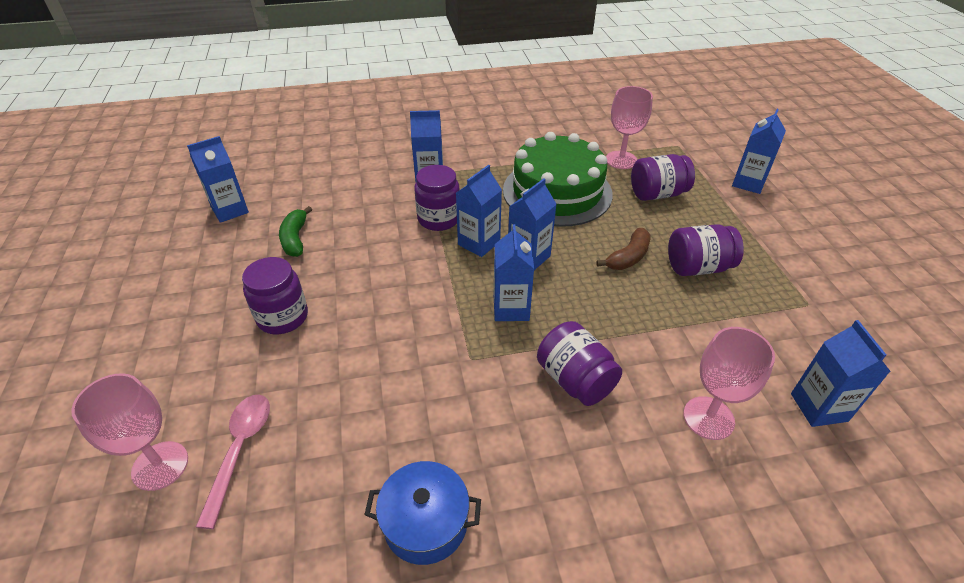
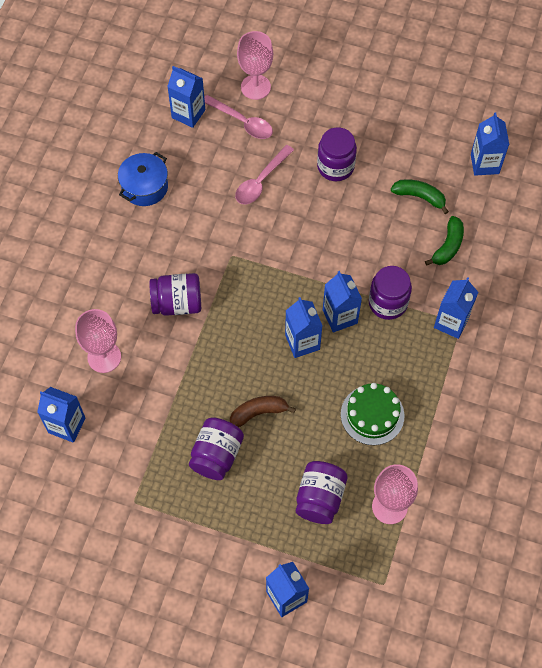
camera: 120 degrees right, 20 degrees up
blue carton [494,224,534,321] -> blue carton moved to [167,66,205,128]
green cake [503,132,613,227] -> green cake [341,383,404,445], size x0.57
brown banana [596,228,651,270] -> brown banana turned 90 degrees clockwise [230,396,296,427]
none -> pink spoon [235,145,294,204]
none -> green banana [425,216,464,266]

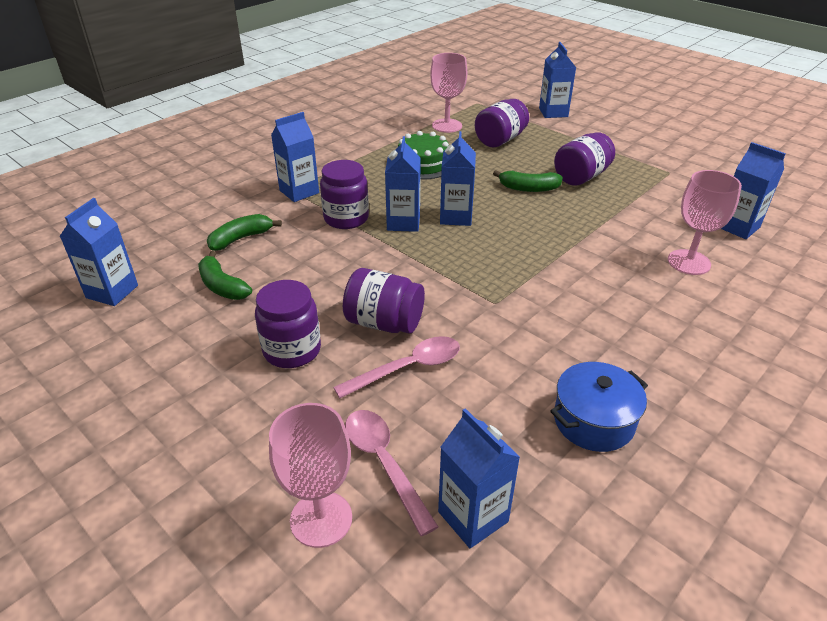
camera: 155 degrees left, 25 degrees down
purple jar [150,273,201,316] -> purple jar moved to [343,268,425,334]
brown banana [230,396,296,427] -> green banana [493,170,563,192]

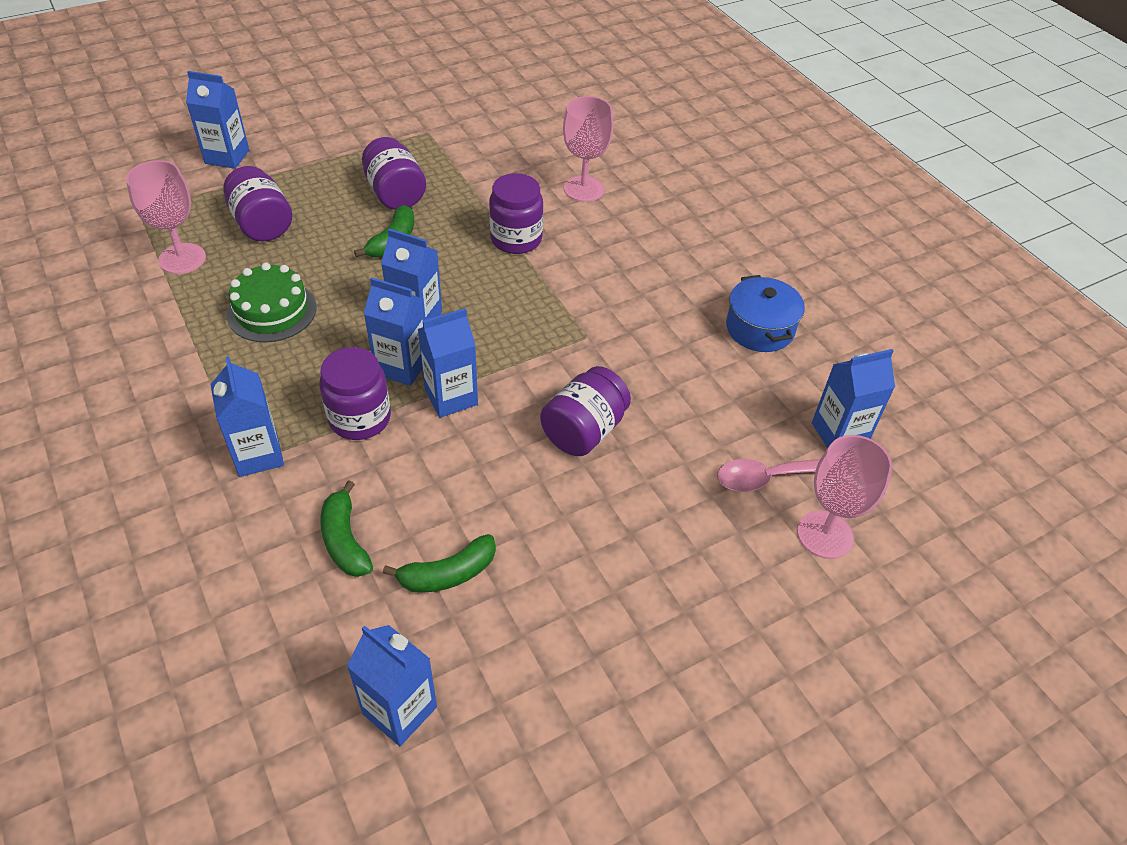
camera: 75 degrees left, 10 degrees up
purple jar [255,280,321,368] -> purple jar moved to [489,173,543,254]
pink spoon [333,336,460,398] -> none
blue carton [721,142,786,239] -> blue carton moved to [418,308,478,418]

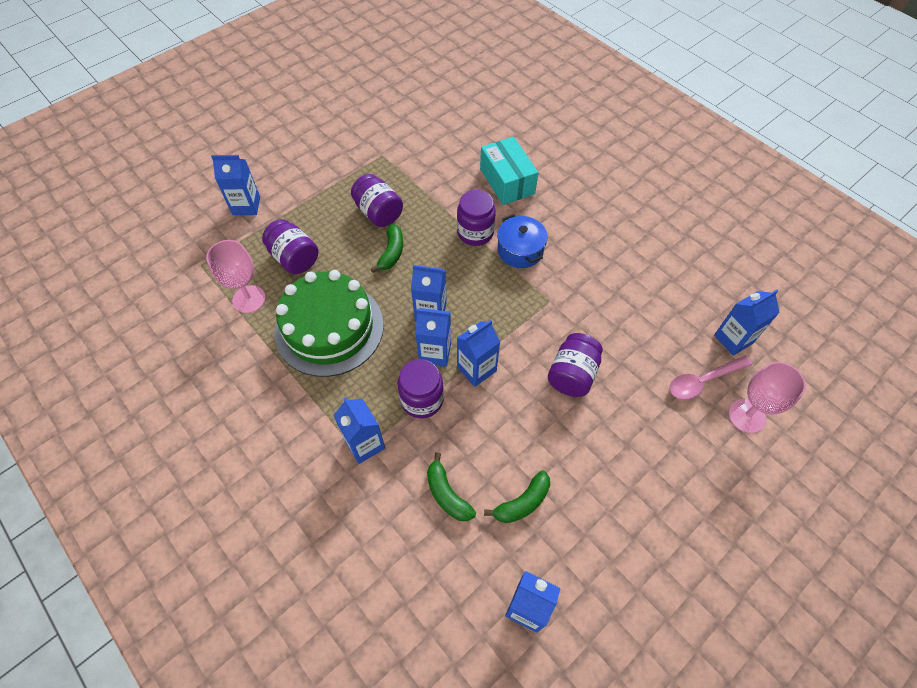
camera: 10 degrees left, 10 degrees up
green cake [227,263,316,342] -> green cake [274,270,384,377], size x1.74
pink goblet [563,96,614,202] -> turquoise box [480,137,539,205]
blue pot [726,275,805,352] -> blue pot moved to [497,214,548,268]

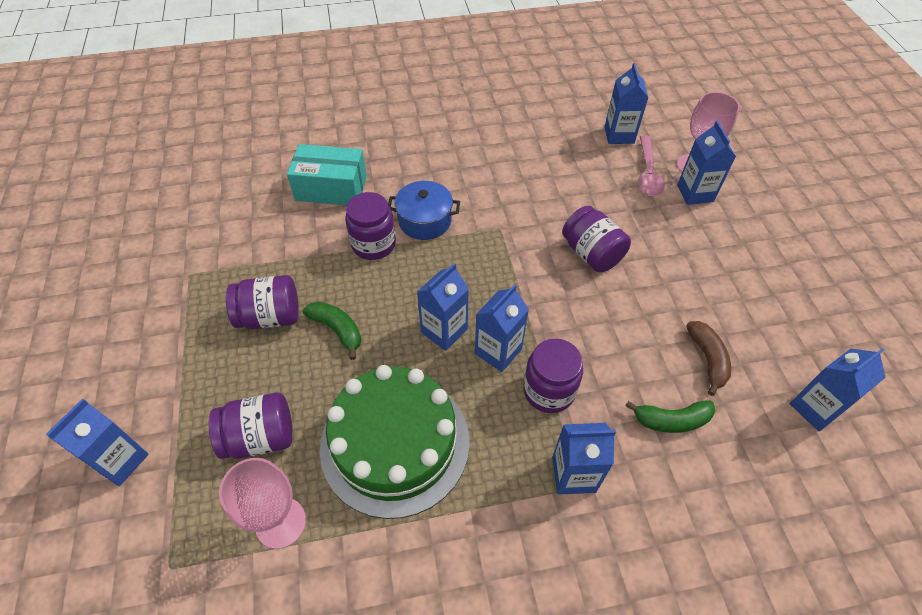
camera: 60 degrees left, 5 degrees down
blue carton [457,320,500,387] -> blue carton moved to [677,121,736,205]
green banana [484,471,550,523] -> brown banana [686,321,731,396]

